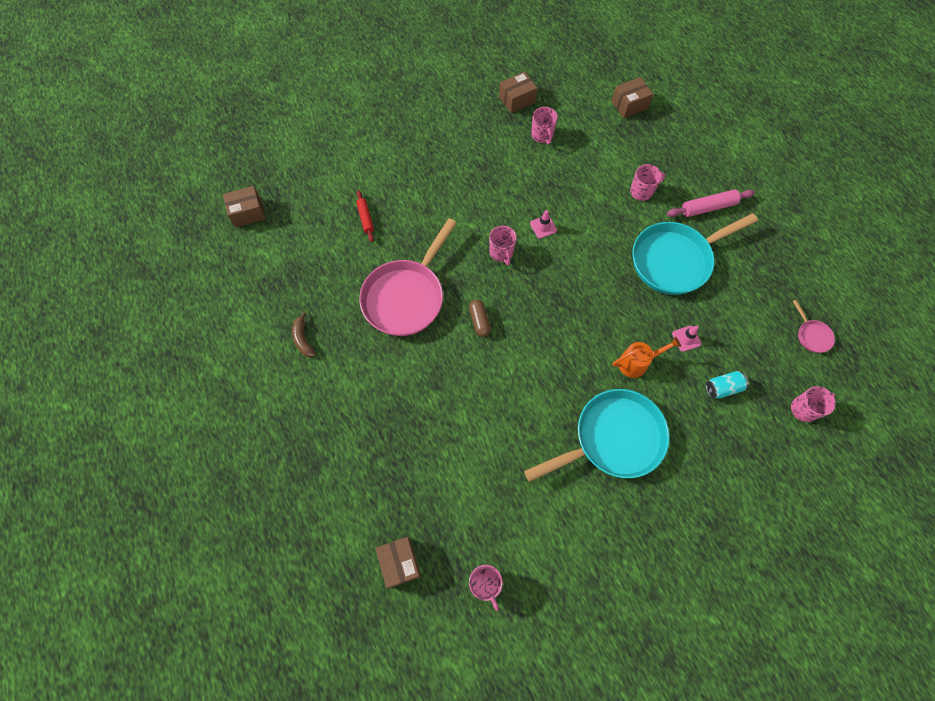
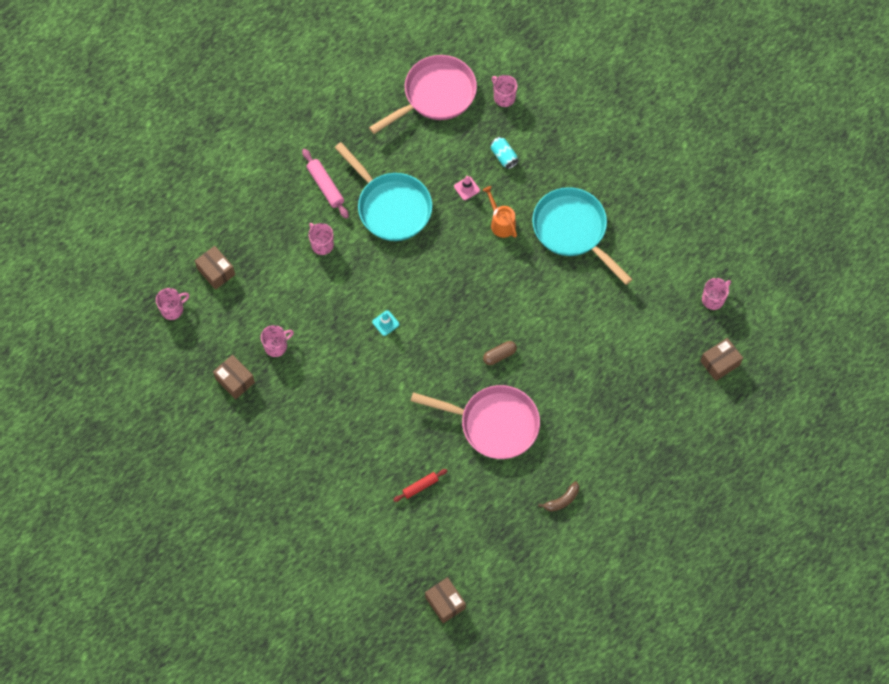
camera: 105 degrees left, 0 degrees up
pink mug [489,226,517,265] -> pink mug moved to [156,288,189,320]
pink traffic cone [530,210,557,239] -> turquoise traffic cone [372,310,399,336]
pink pan [793,300,835,353] -> pink pan [369,55,477,134], size x2.41

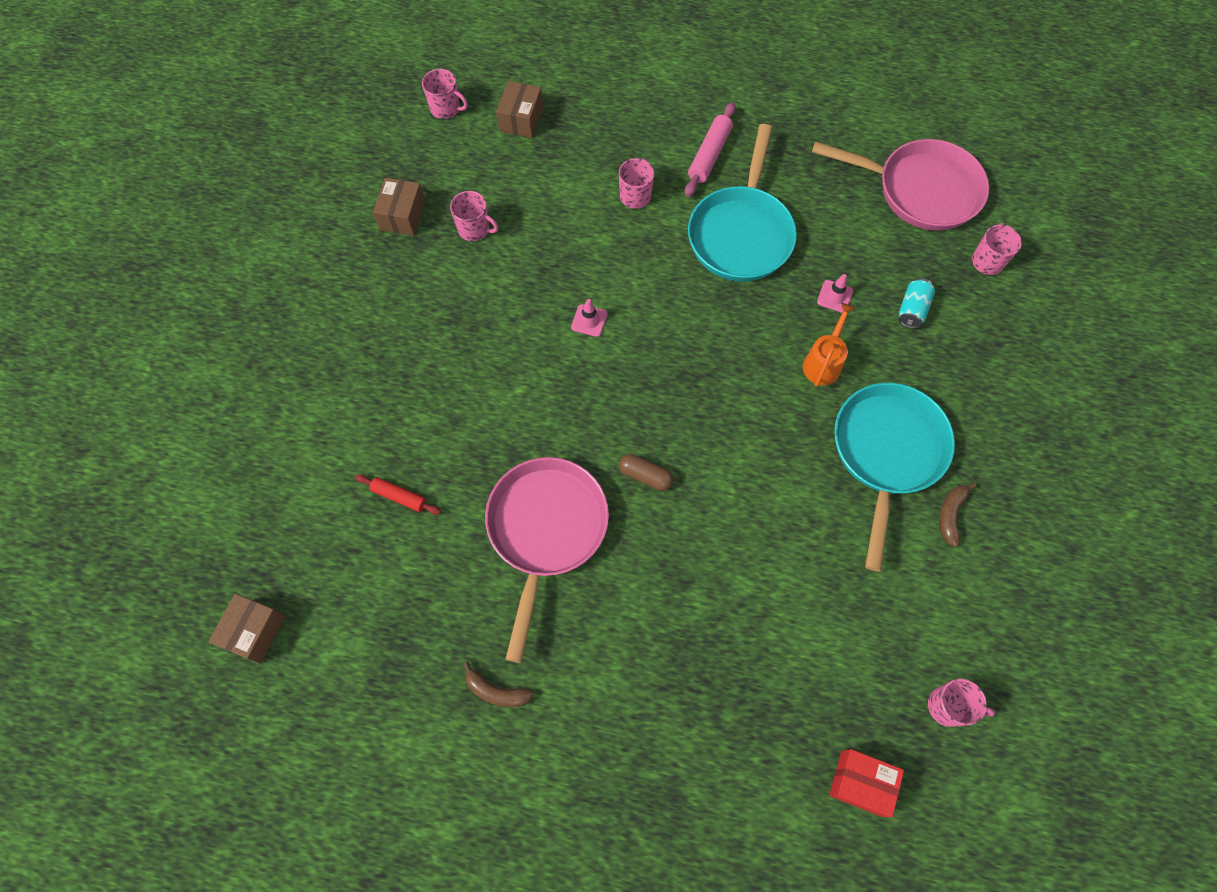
camera: 55 degrees right, 0 degrees up
turquoise traffic cone [372,310,399,336] -> pink traffic cone [571,299,607,337]
pink pan [411,385,540,459] -> pink pan turned 150 degrees counterclockwise [485,457,609,663]
brown box [700,338,743,381] -> red box [829,749,904,817]
none -> brown banana [939,482,977,547]

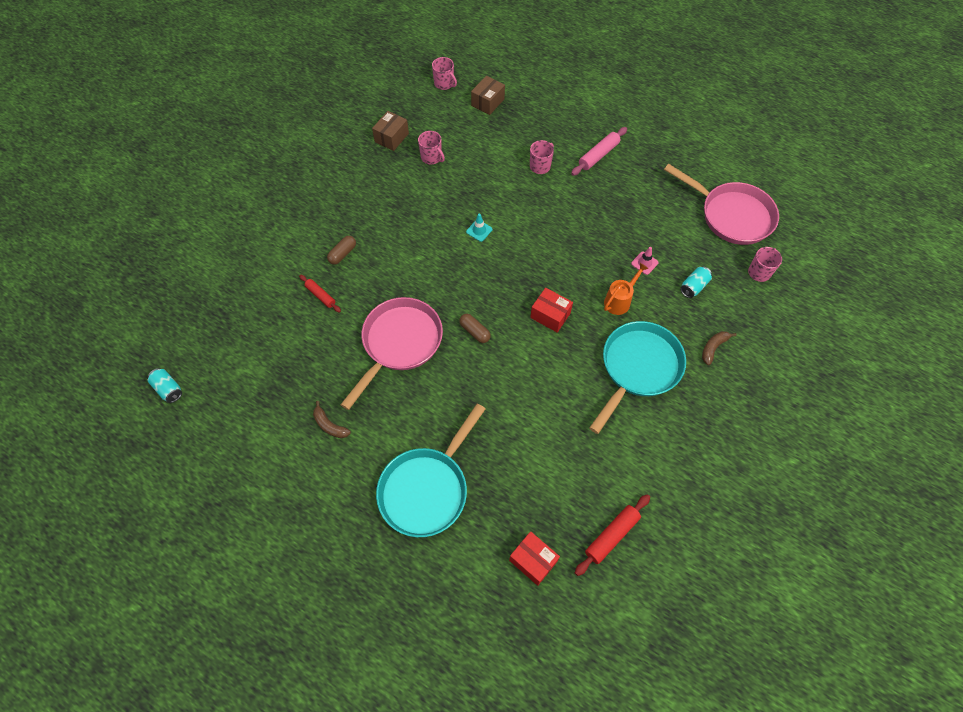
camera: 20 degrees right, 5 degrees down
brown box [208,594,285,663] -> none
pink traffic cone [571,299,607,337] -> turquoise traffic cone [466,214,493,242]
turquoise pan [688,124,797,282] -> turquoise pan moved to [376,403,485,537]
pink mug [928,679,995,727] -> red rolling pin [575,494,650,576]
brown banana [939,482,977,547] -> brown banana moved to [702,331,737,365]
none -> turquoise can [148,368,182,403]
none -> brown capsule [327,236,356,265]
none -> red box [530,288,573,333]

